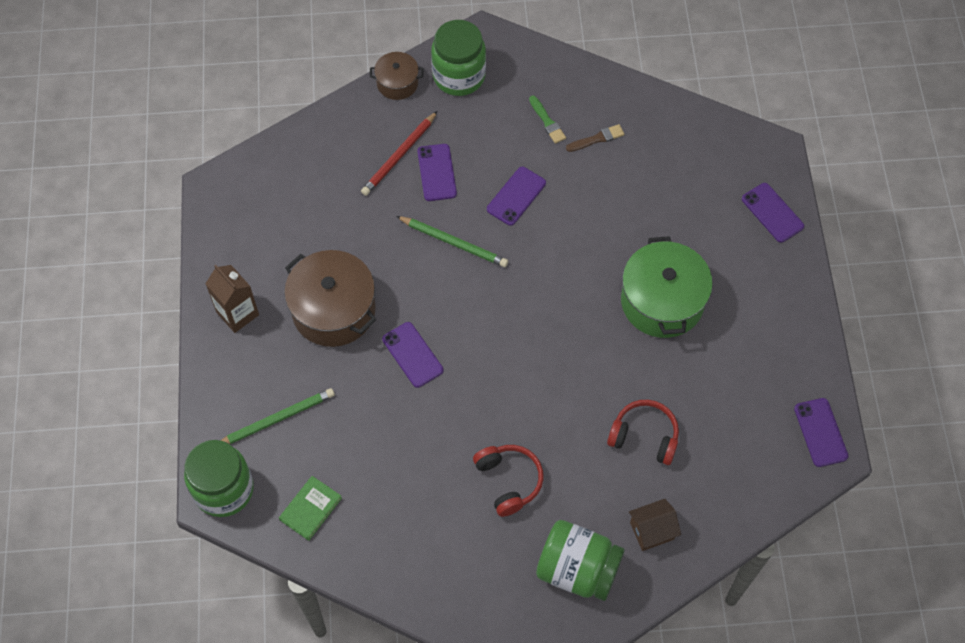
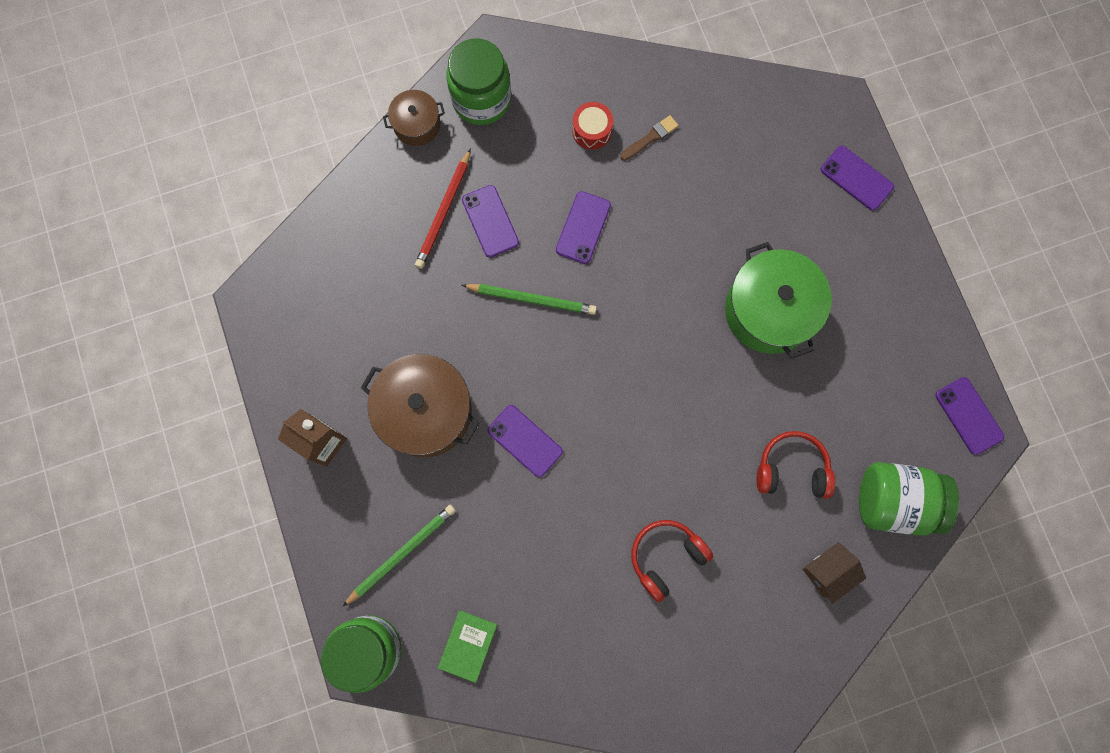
camera: 15 degrees left, 15 degrees up
red headphones [473,445,544,517] -> red headphones turned 90 degrees counterclockwise [631,520,713,602]
green brush [529,95,566,144] -> red drum [572,102,614,150]
green jar [536,520,625,601] -> green jar moved to [859,462,959,536]

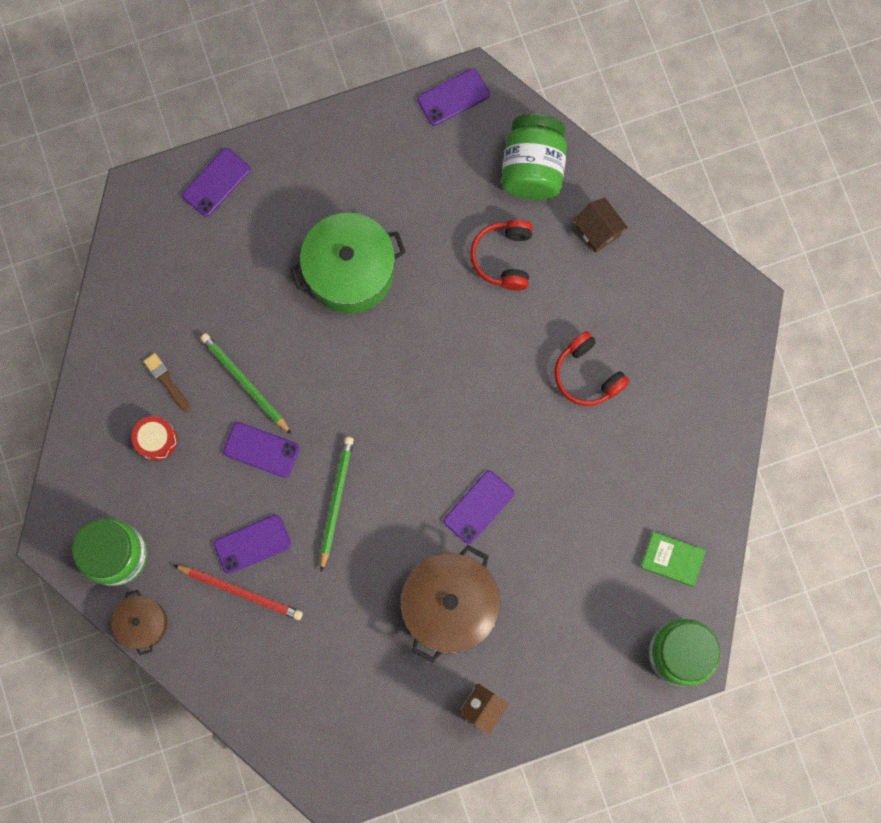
camera: 90 degrees left, 0 degrees up
green pencil [342,505,456,607] -> green pencil moved to [200,333,291,434]

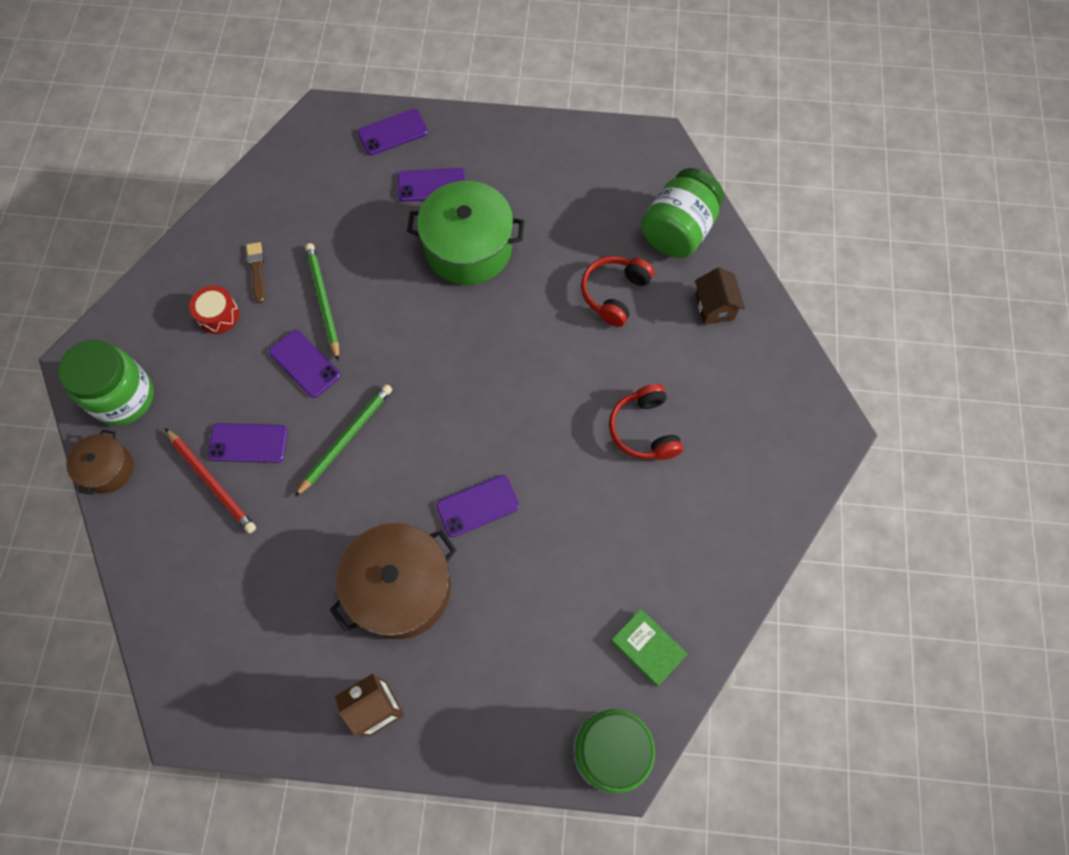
camera: 25 degrees right, 10 degrees down
purple phone [417,68,490,126] -> purple phone moved to [398,168,465,202]

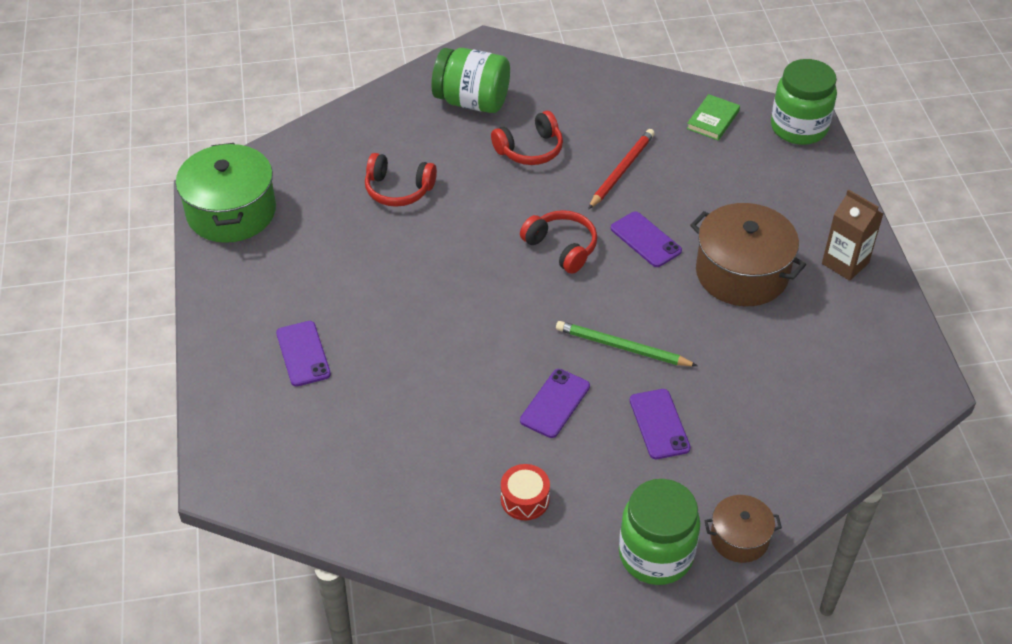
camera: 105 degrees left, 20 degrees down
red pencil [165,428,256,533] -> red pencil moved to [588,129,655,209]
brown brush [246,242,265,303] -> none
green pencil [305,243,339,361] -> none
purple phone [358,109,428,155] -> none
green pot [407,181,524,285] -> green pot moved to [176,143,276,243]
green jar [641,168,724,258] -> green jar moved to [431,48,510,113]
brown house [695,267,745,325] -> none
none -> red headphones [520,210,597,274]

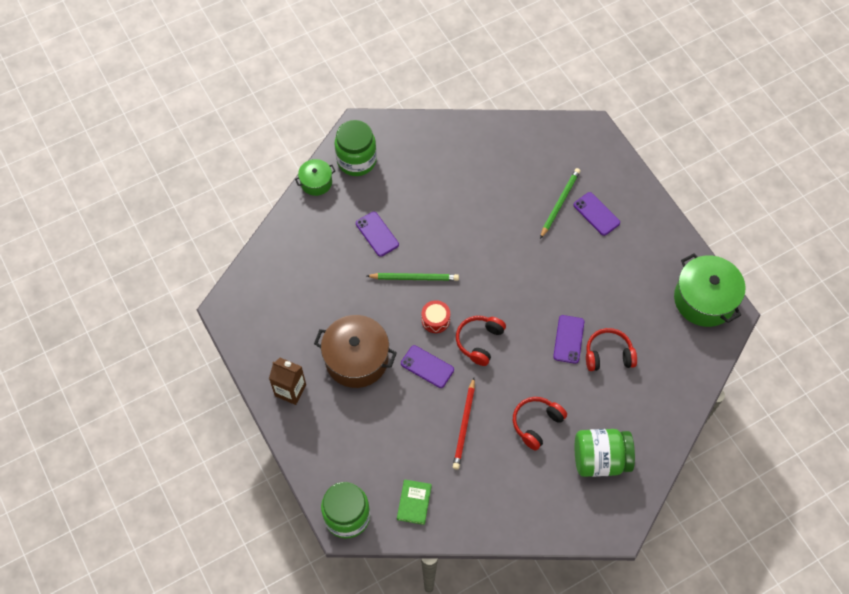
camera: 160 degrees right, 15 degrees up
red drum [501,464,550,520] -> red drum moved to [421,300,450,333]
red headphones [520,210,597,274] -> red headphones turned 90 degrees clockwise [456,316,506,366]
purple phone [520,369,590,438] -> purple phone moved to [553,315,584,364]
brown pot [704,495,782,563] -> green pot [295,159,335,196]
none -> green pencil [540,168,581,239]

